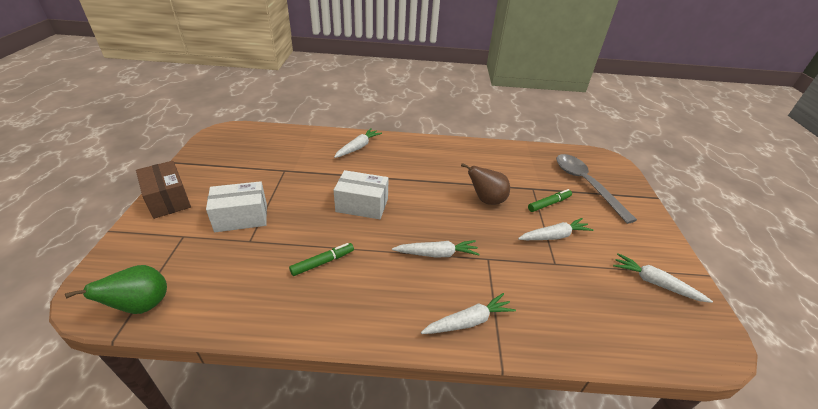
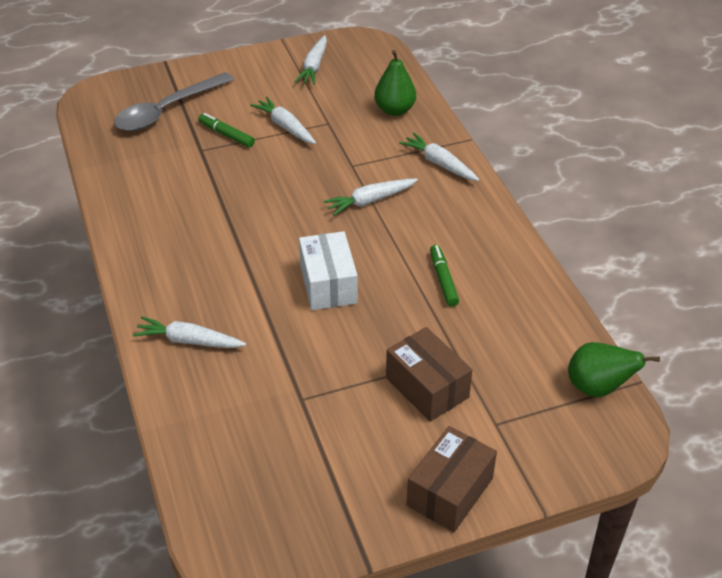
camera: 110 degrees left, 5 degrees up
white box [206,181,267,232] -> brown box [386,327,472,422]
green marker [289,243,354,276] -> green marker turned 45 degrees clockwise [430,245,459,307]
white carrot [392,240,480,258] -> white carrot turned 90 degrees counterclockwise [324,179,418,216]
brown pear [461,163,510,205] -> none
none -> green pear [374,50,416,116]

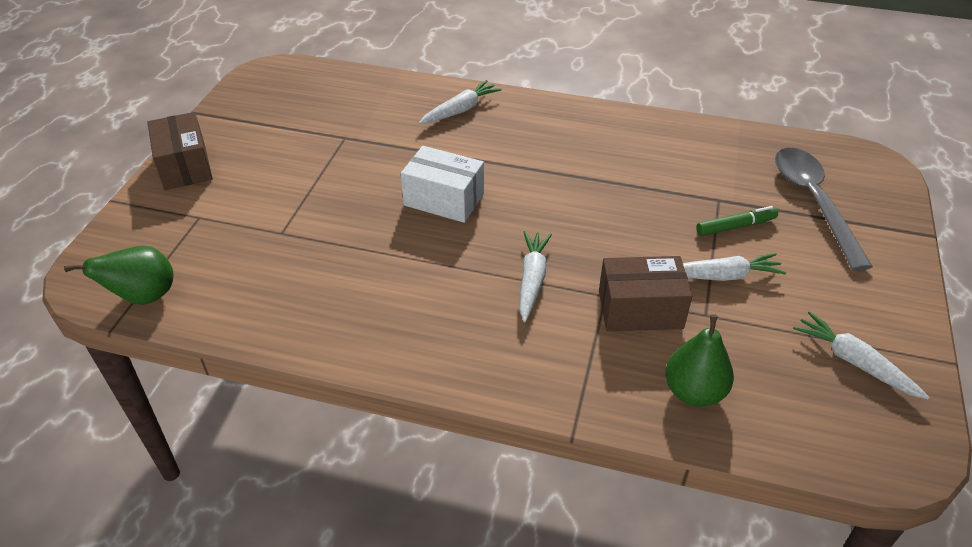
camera: 125 degrees right, 0 degrees up
brown box [386,327,472,422] -> brown box moved to [599,256,692,331]
white carrot [399,133,480,181] -> none
green marker [430,245,459,307] -> none

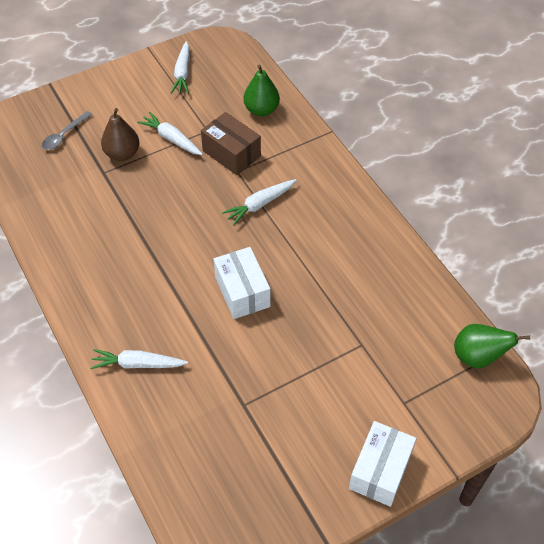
camera: 135 degrees left, 10 degrees up
brown box [147,112,213,190] -> white box [349,421,416,507]
green marker [696,206,778,236] -> brown pear [101,108,139,161]
grey spoon [775,148,873,271] -> grey spoon [42,111,92,150], size x0.53

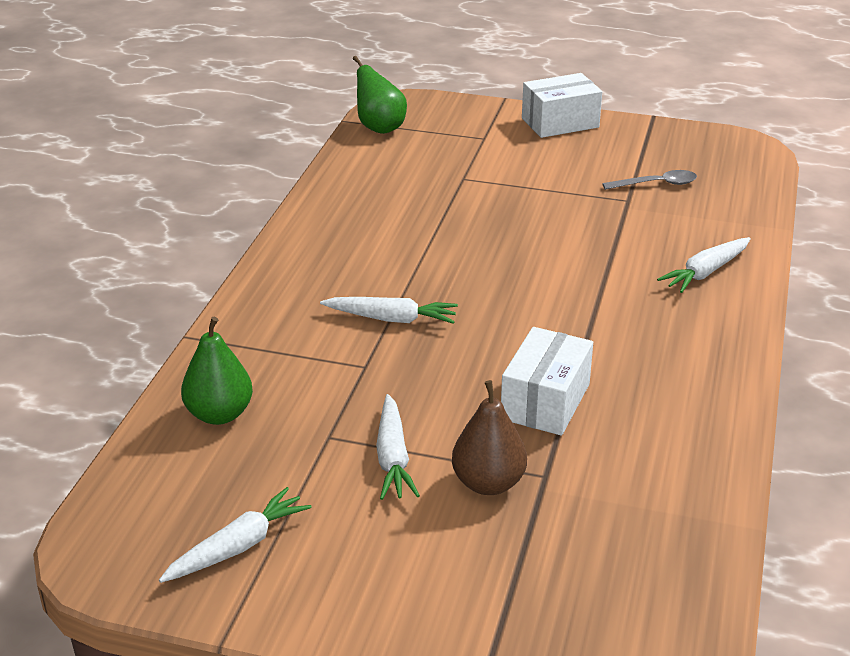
camera: 135 degrees left, 20 degrees down
grey spoon [42,111,92,150] -> grey spoon moved to [602,170,697,190]
white carrot [90,349,188,369] -> white carrot turned 90 degrees clockwise [657,237,751,293]
brown box [201,112,261,175] -> none
white box [214,247,270,319] -> white box moved to [501,327,593,436]

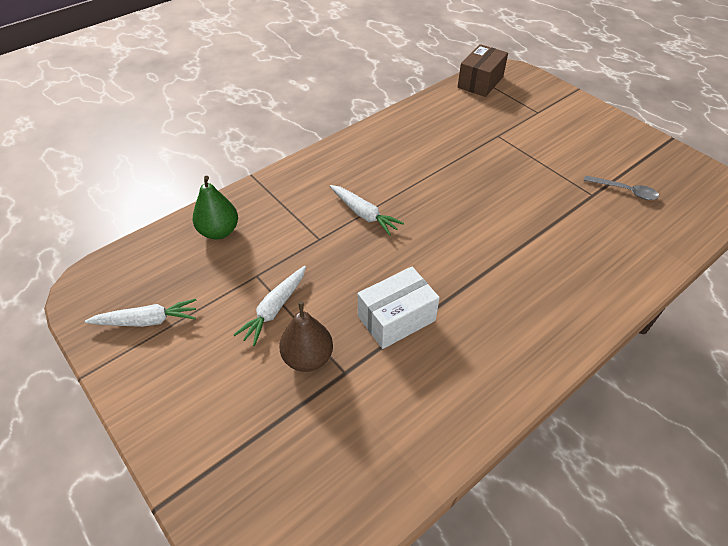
camera: 35 degrees right, 15 degrees up
green pear [353,56,407,134] -> brown box [458,44,508,97]
white box [522,73,602,138] -> none
white carrot [657,237,751,293] -> none

